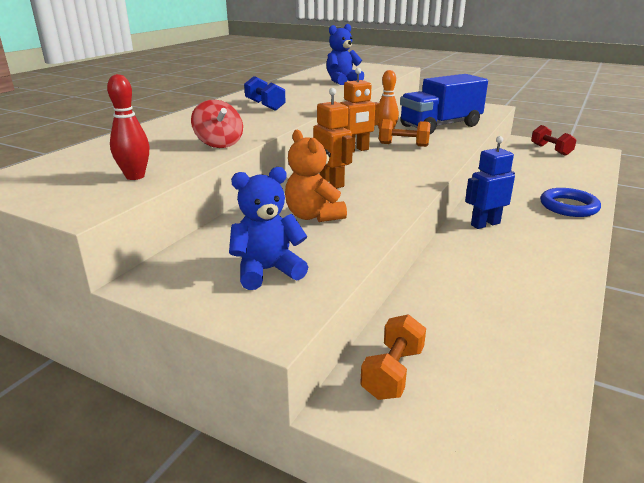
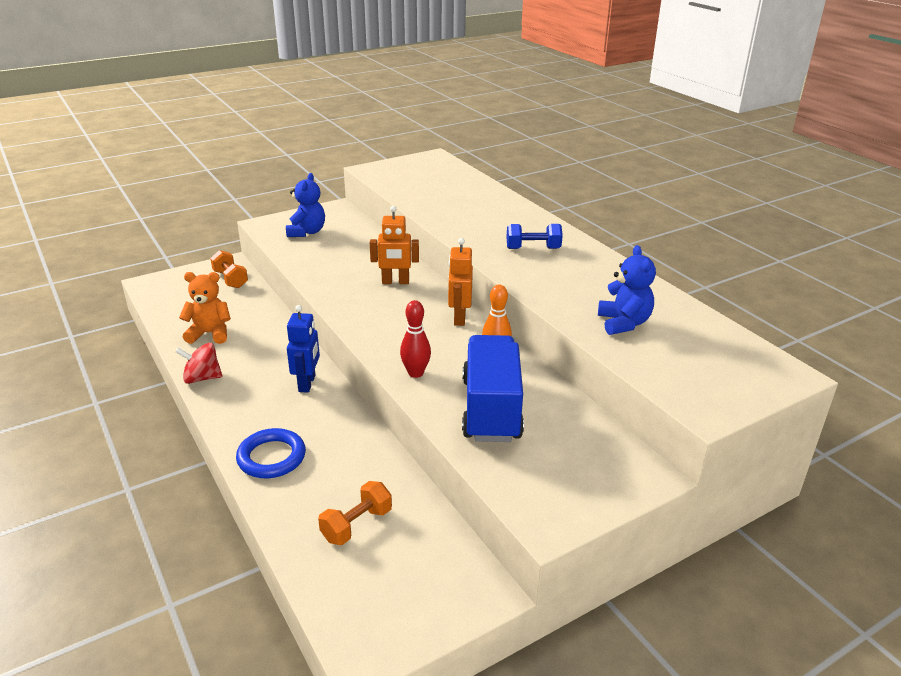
camera: 120 degrees right, 5 degrees up
red bowling pin [107,74,149,180] -> red bowling pin moved to [400,300,431,378]
red spinning top [191,100,243,148] -> red spinning top moved to [175,343,222,384]
orange teddy bear [285,129,347,222] -> orange teddy bear moved to [179,272,231,344]
orange dumbbell [379,119,430,147] -> orange dumbbell moved to [318,481,392,545]
red dumbbell [531,125,576,156] -> none

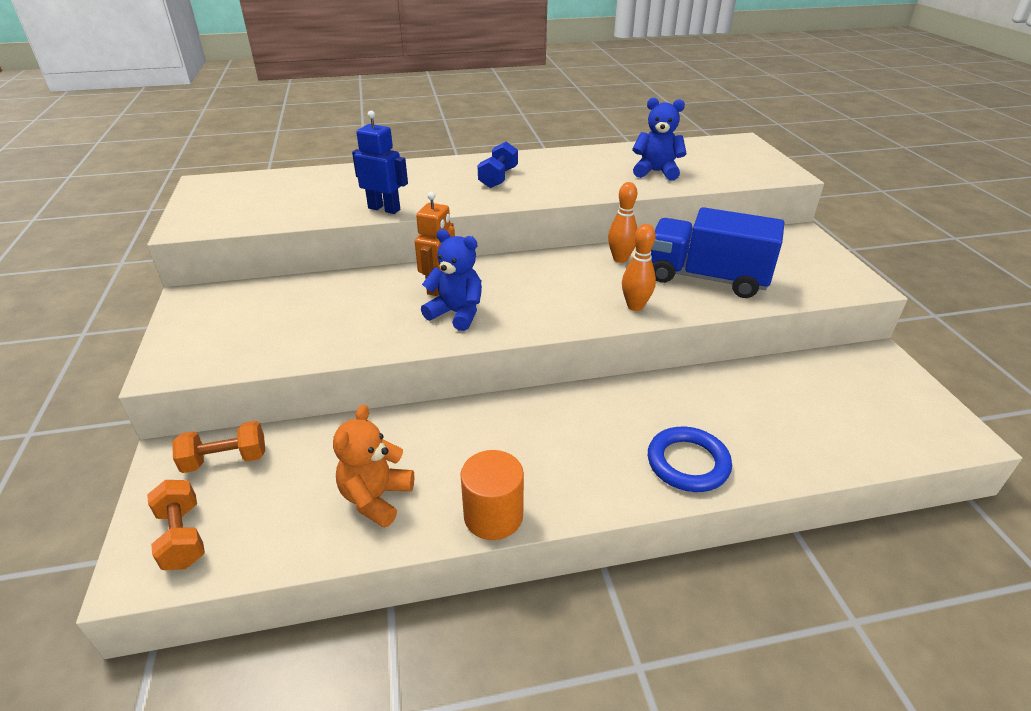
camera: 70 degrees left, 5 degrees up
red spinning top [175,343,222,384] -> orange cylinder [460,450,524,540]
blue teddy bear [286,173,325,237] -> blue teddy bear moved to [421,229,482,331]
blue robot [287,305,320,393] -> blue robot moved to [352,111,408,214]
orange dumbbell [318,481,392,545] -> orange dumbbell moved to [147,480,205,570]
red bowling pin [400,300,431,378] -> orange bowling pin [622,224,656,311]
orange robot [448,238,473,326] -> none

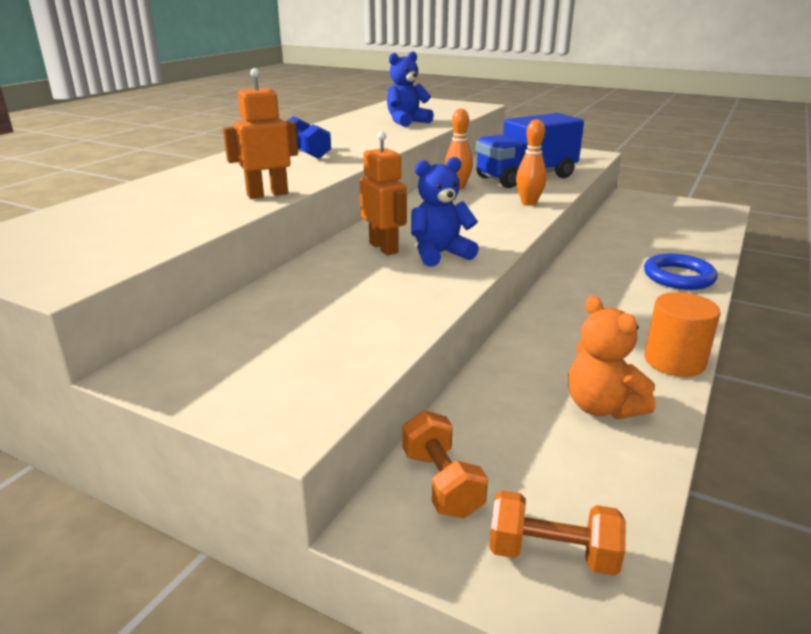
camera: 50 degrees left, 10 degrees down
orange dumbbell [172,421,265,473] -> orange dumbbell turned 45 degrees counterclockwise [402,410,488,518]
blue robot [352,111,408,214] -> orange robot [223,68,298,199]

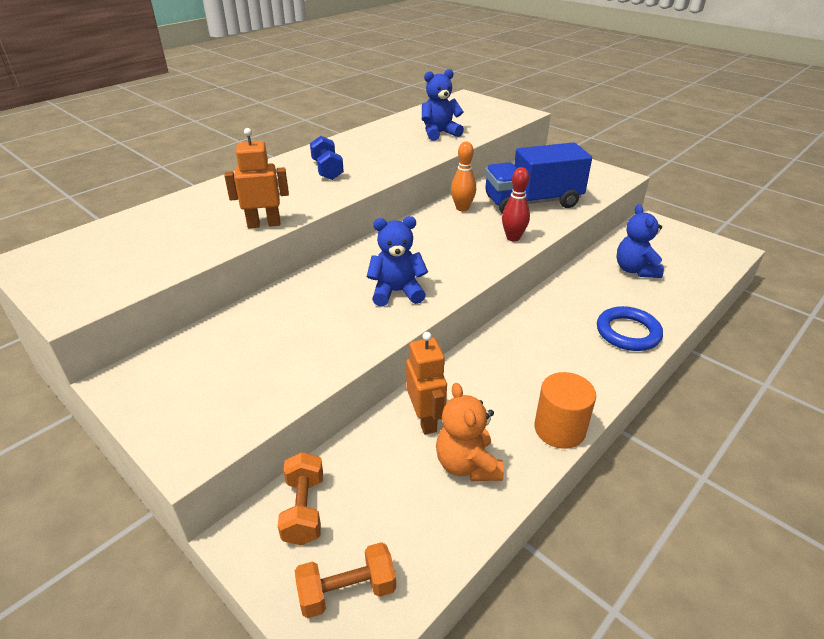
camera: 15 degrees right, 10 degrees up
orange robot [360,131,407,255] -> orange robot moved to [406,332,447,435]
orange dumbbell [489,490,626,576] -> orange dumbbell turned 45 degrees counterclockwise [295,542,396,618]
orange bowling pin [516,119,547,206] -> red bowling pin [502,167,530,241]
none -> blue teddy bear [617,204,664,278]

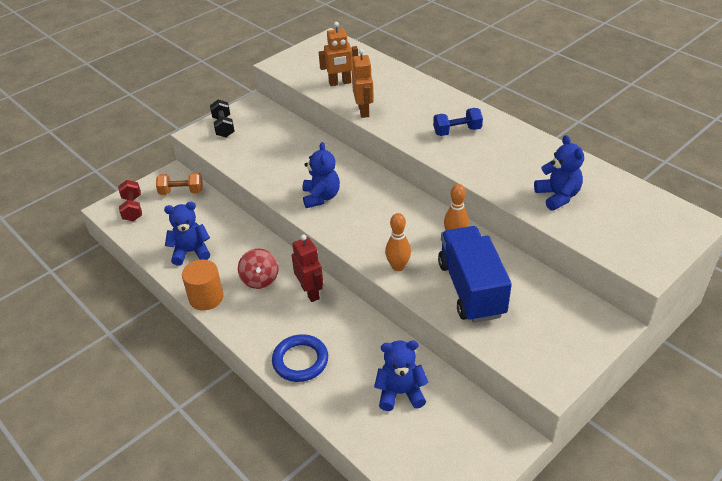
camera: 95 degrees right, 5 degrees up
orange dumbbell [295,542,396,618] -> red dumbbell [118,180,142,221]
orange robot [406,332,447,435] -> orange robot moved to [319,22,358,86]
orange teddy bear [436,383,504,481] -> blue teddy bear [164,202,210,266]
red bowling pin [502,167,530,241] -> orange bowling pin [385,213,411,271]
none -> black dumbbell [210,100,235,137]
none -> red spinning top [238,249,278,289]
none -> red robot [292,234,323,302]

